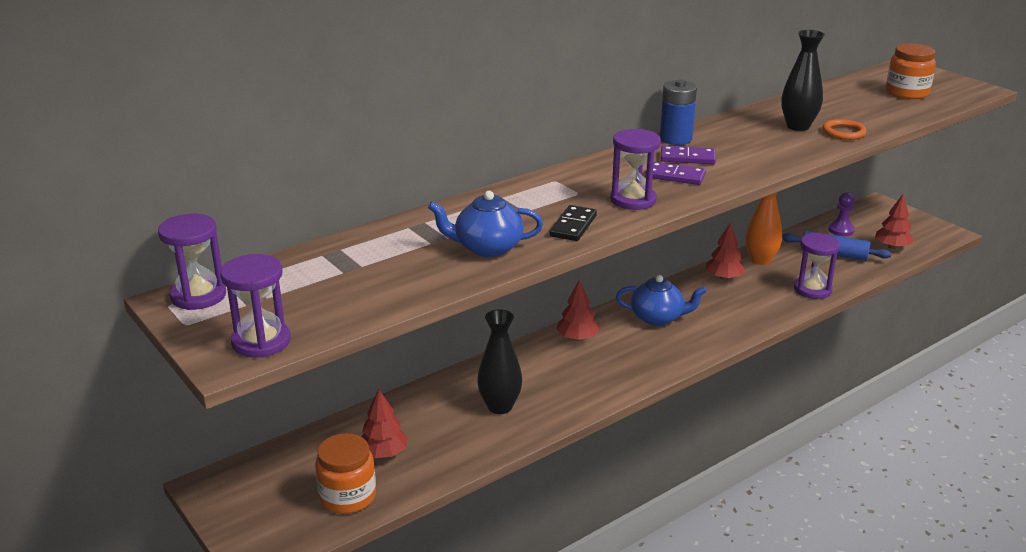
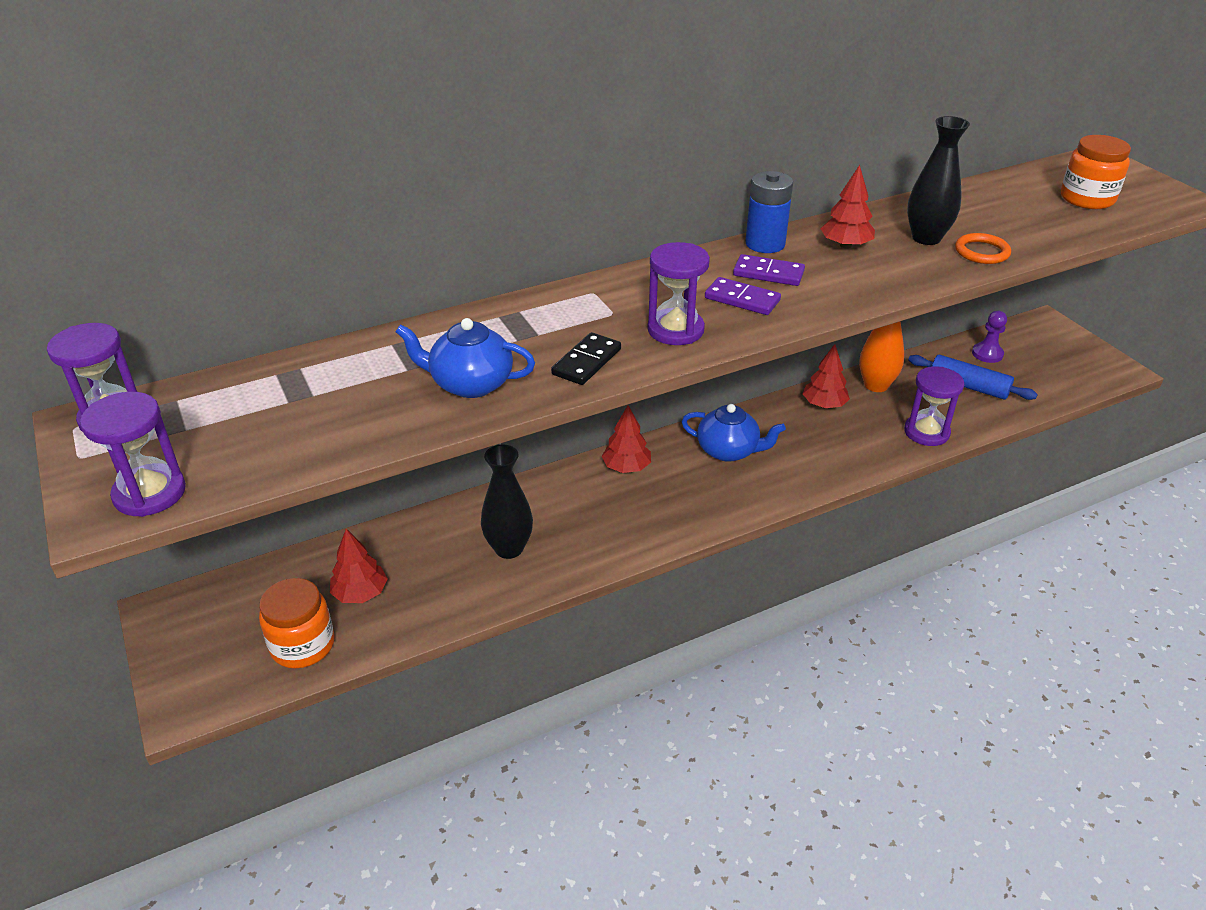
camera: 10 degrees right, 10 degrees up
red tree [875,194,914,249] -> red tree moved to [821,165,875,249]

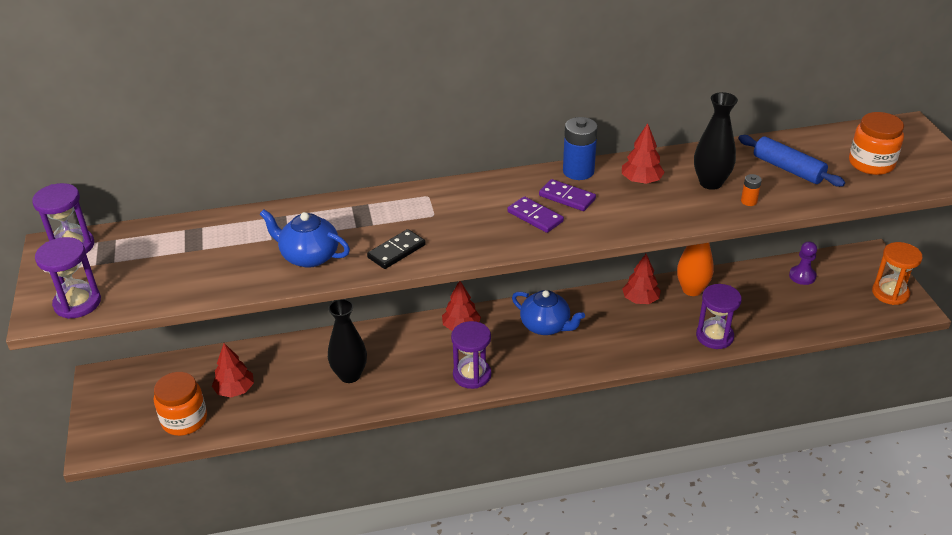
camera: 15 degrees right, 0 degrees up
purple hourglass [648,242,710,345] -> purple hourglass moved to [451,321,491,389]
blue rolling pin [908,355,1038,400] -> blue rolling pin moved to [738,135,845,187]
orange ring [955,233,1011,264] -> orange battery [741,174,762,206]
none -> orange hourglass [872,242,922,305]

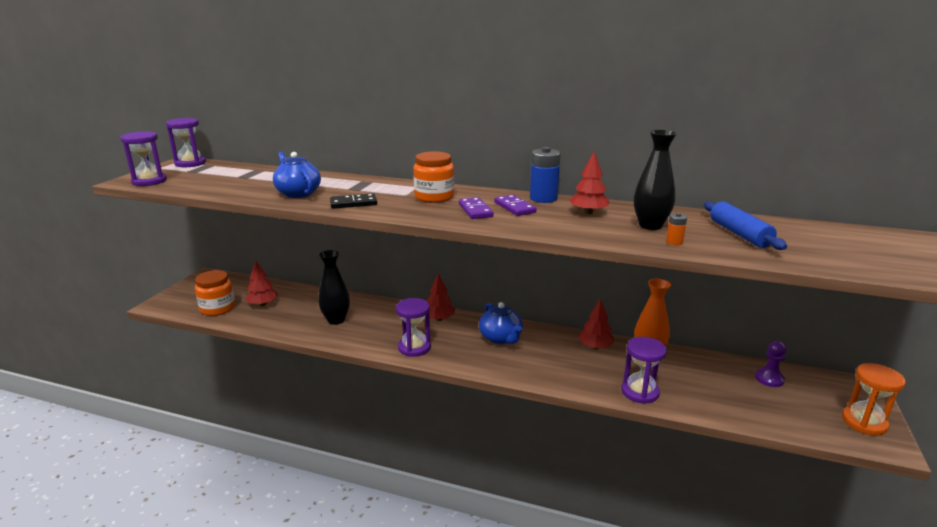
camera: 30 degrees right, 15 degrees down
orange jar [849,112,904,175] -> orange jar moved to [413,151,454,203]

